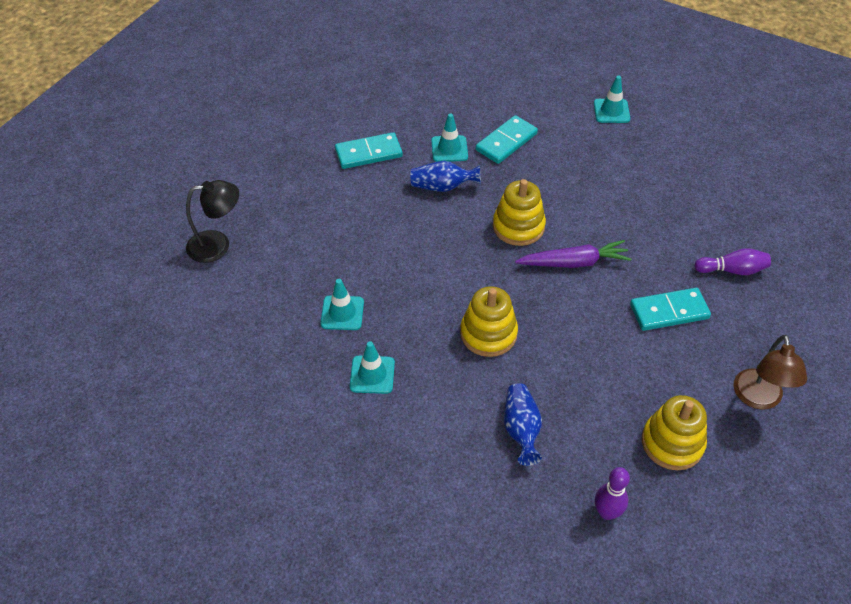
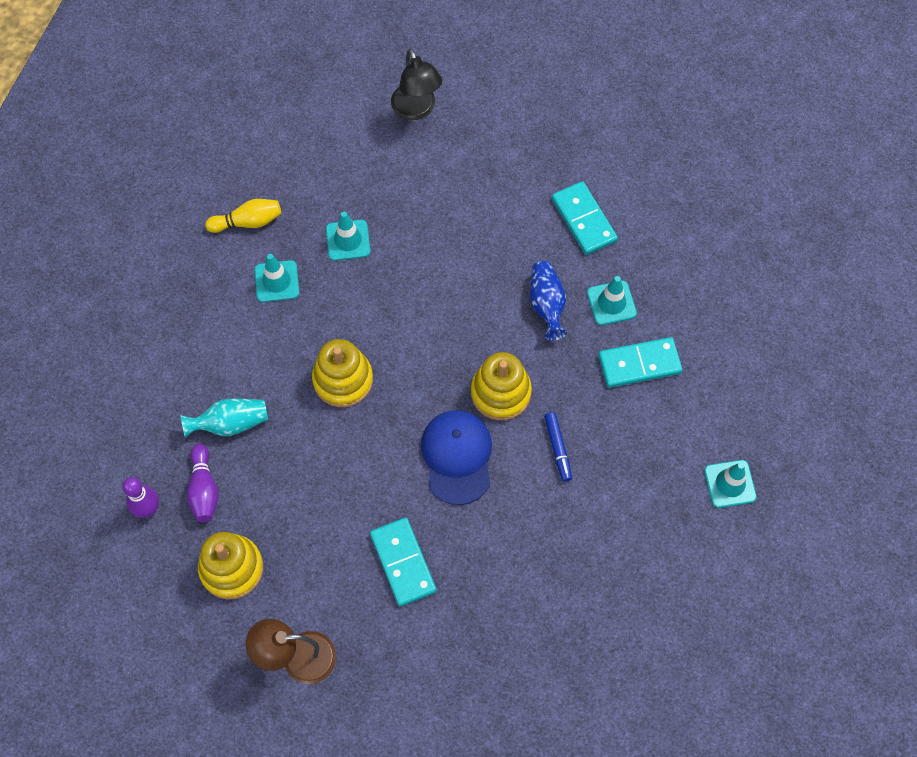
camera: 80 degrees right, 15 degrees up
turquoise domino [476,115,538,164] -> turquoise domino turned 45 degrees counterclockwise [598,337,682,388]
blue vase [504,383,542,466] -> turquoise vase [180,399,268,437]
purple carrot [515,240,632,268] -> blue cap [421,410,492,505]
purple bowling pin [695,248,771,275] -> purple bowling pin moved to [187,444,219,522]
none -> yellow bowling pin [205,199,281,233]
none -> blue marker [544,412,572,482]

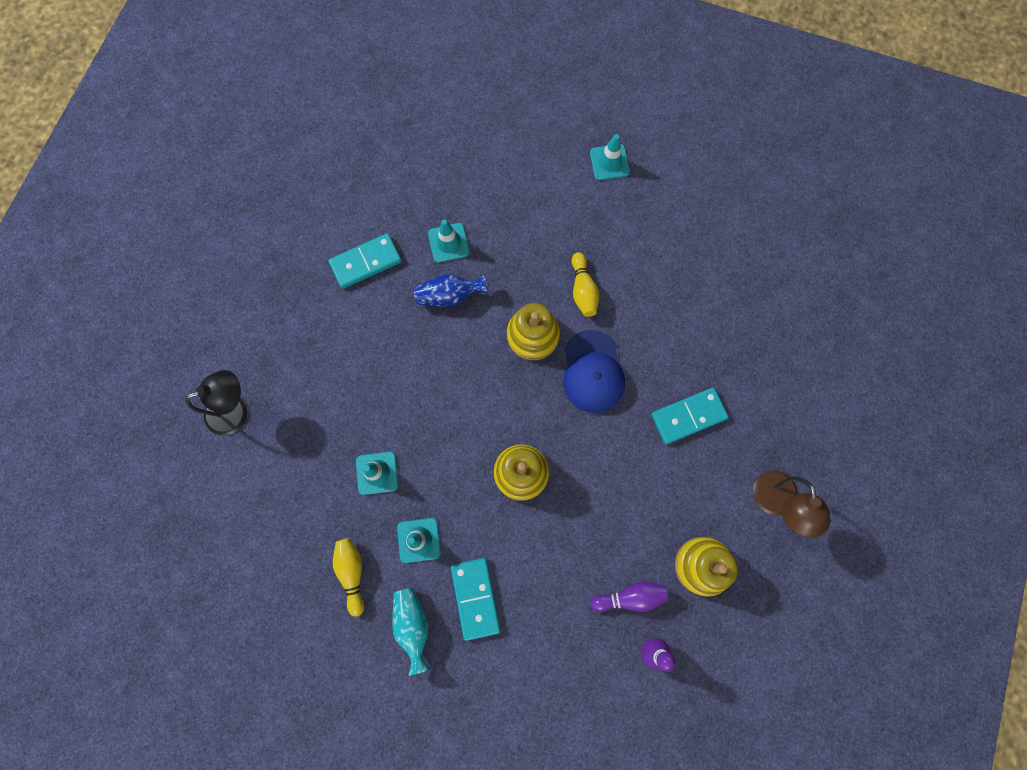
camera: 90 degrees left, 10 degrees up
turquoise vase [180,399,268,437] -> turquoise vase moved to [392,588,431,676]
blue cap [421,410,492,505] -> blue cap turned 90 degrees counterclockwise [563,330,625,413]
blue marker [544,412,572,482] -> yellow bowling pin [572,252,599,317]
turquoise domino [598,337,682,388] -> turquoise domino moved to [451,558,500,641]

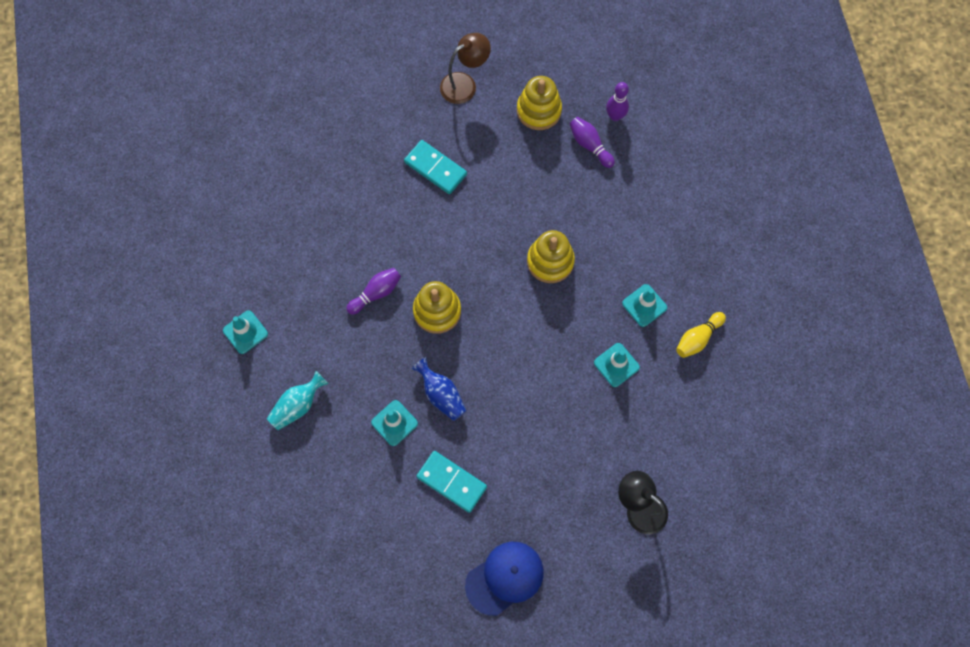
camera: 120 degrees left, 5 degrees down
turquoise vase [392,588,431,676] -> turquoise vase moved to [267,371,329,430]
turquoise domino [451,558,500,641] -> none
blue cap [563,330,625,413] -> blue cap moved to [465,542,544,616]
yellow bowling pin [572,252,599,317] -> purple bowling pin [346,268,401,315]

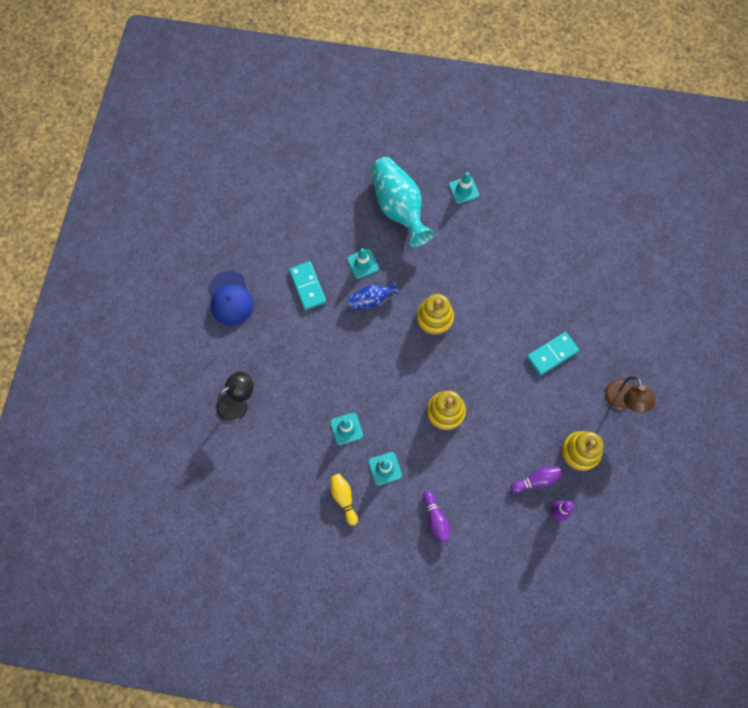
camera: 110 degrees right, 0 degrees up
turquoise vase [267,371,329,430] -> turquoise vase [371,157,434,247], size x1.96
purple bowling pin [346,268,401,315] -> purple bowling pin moved to [423,491,450,543]
turquoise domino [416,451,487,513] -> turquoise domino turned 75 degrees counterclockwise [289,261,326,310]

